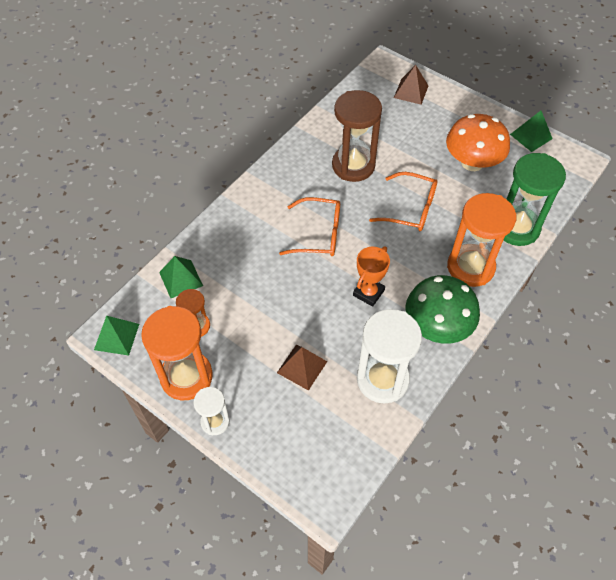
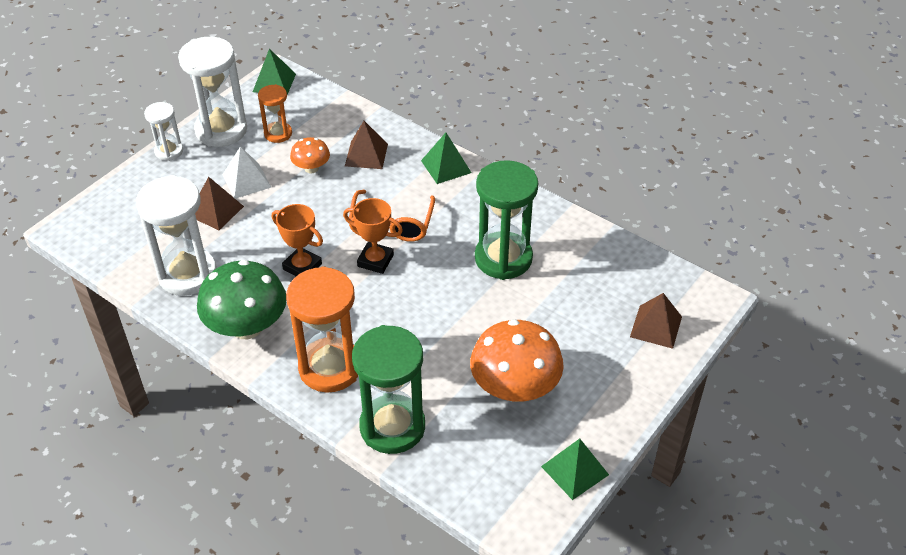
camera: 90 degrees right, 10 degrees down
orange hourglass [141,306,213,400] -> white hourglass [178,37,247,147]
green pyramid [159,256,203,298] -> green pyramid moved to [421,133,472,184]
brown hourglass [332,90,382,182] -> green hourglass [475,160,538,280]
orange glasses [369,172,437,231] -> none
none -> white pyramid [223,146,271,199]
none -> orange mushroom [290,137,330,173]
none -> orange trophy [343,198,403,274]
none -> brown pyramid [345,121,388,169]

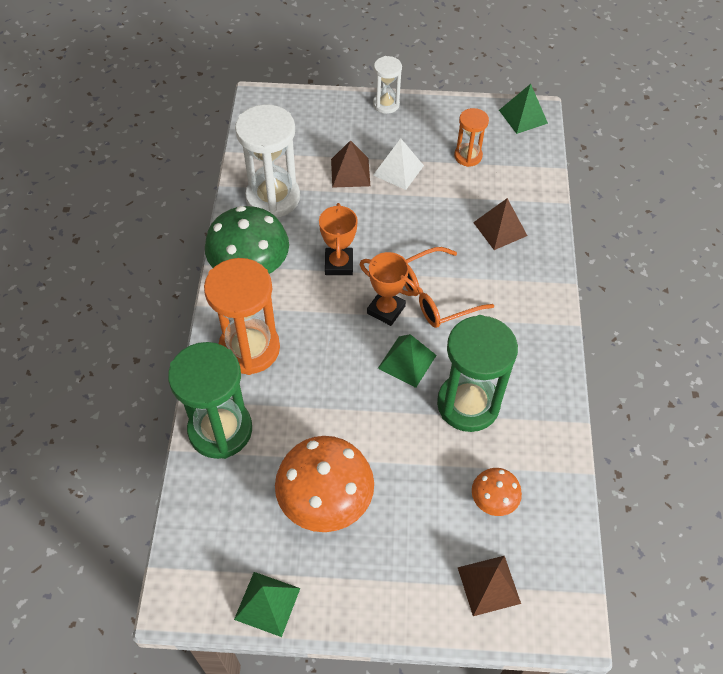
camera: 55 degrees right, 10 degrees up
white hourglass [178,37,247,147] -> none
orange mushroom [290,137,330,173] -> orange mushroom moved to [472,468,522,516]
orange trophy [343,198,403,274] -> orange trophy turned 45 degrees counterclockwise [360,252,417,326]
green pyramid [421,133,472,184] -> green pyramid moved to [378,334,437,388]

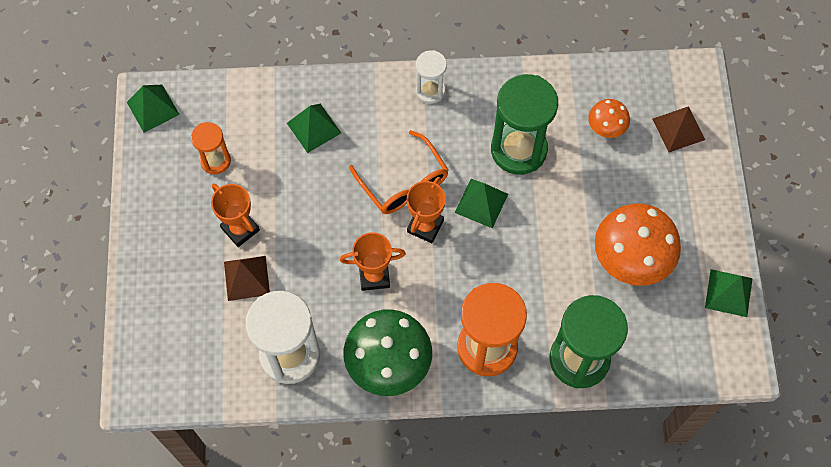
camera: 95 degrees left, 10 degrees up
white hourglass [373,56,402,114] -> white hourglass moved to [416,50,447,104]
white pyramid [373,138,424,190] -> orange trophy [211,184,260,247]
brown pyramid [473,198,527,250] -> green pyramid [287,104,341,153]

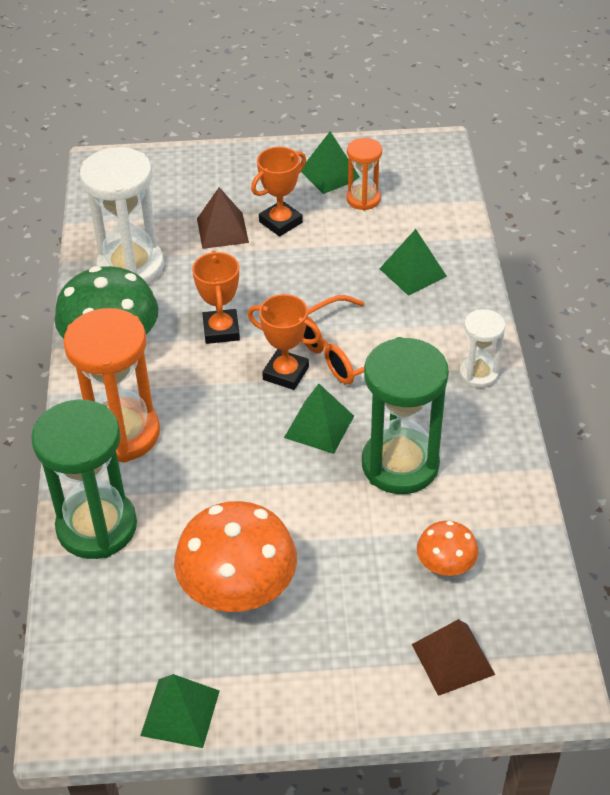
camera: 90 degrees right, 20 degrees down
green pyramid [127,85,180,132] -> green pyramid moved to [301,131,360,194]

